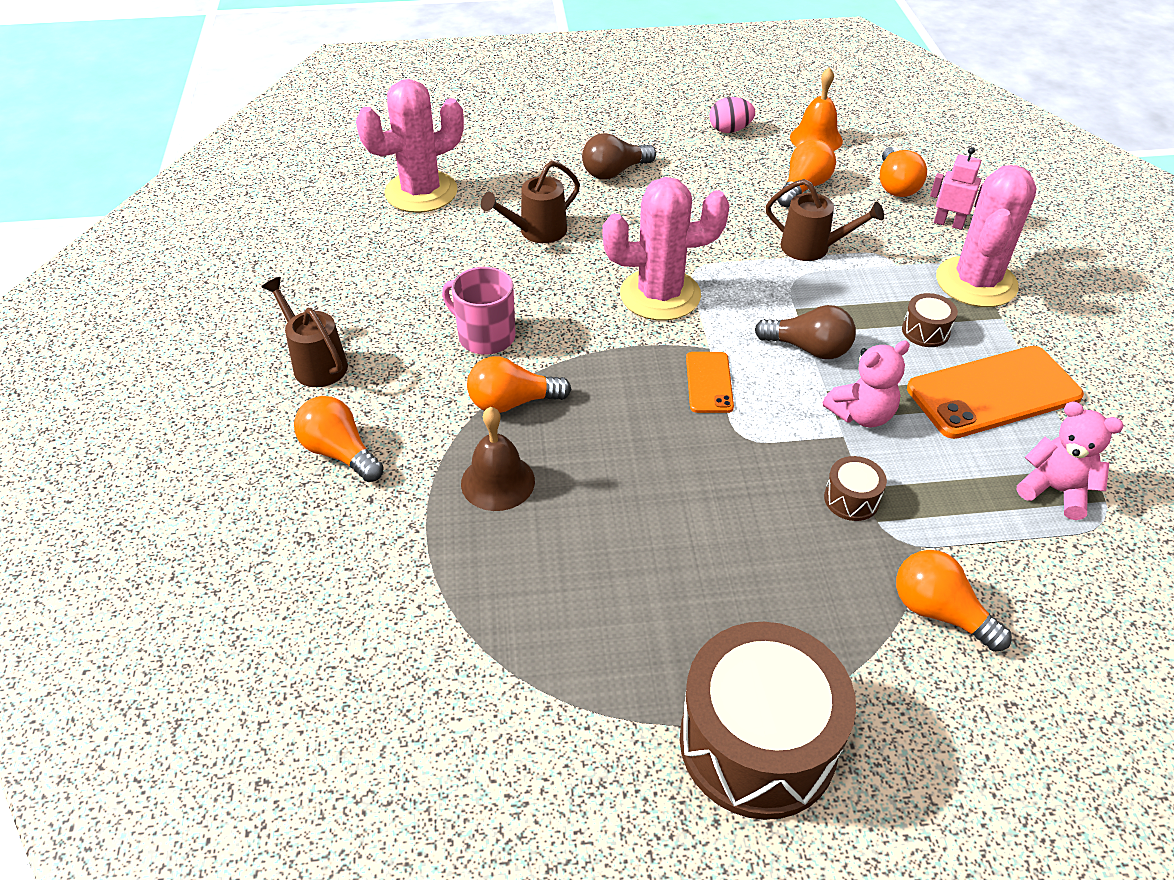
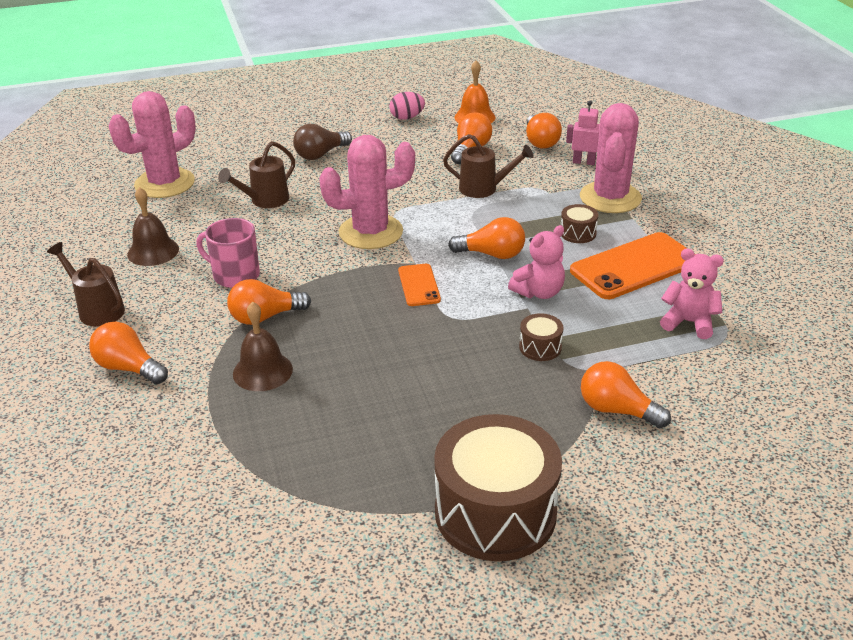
camera: 10 degrees left, 10 degrees down
brown light bulb [755,305,856,359] -> orange light bulb [448,217,525,259]
none -> brown bell [127,187,179,266]

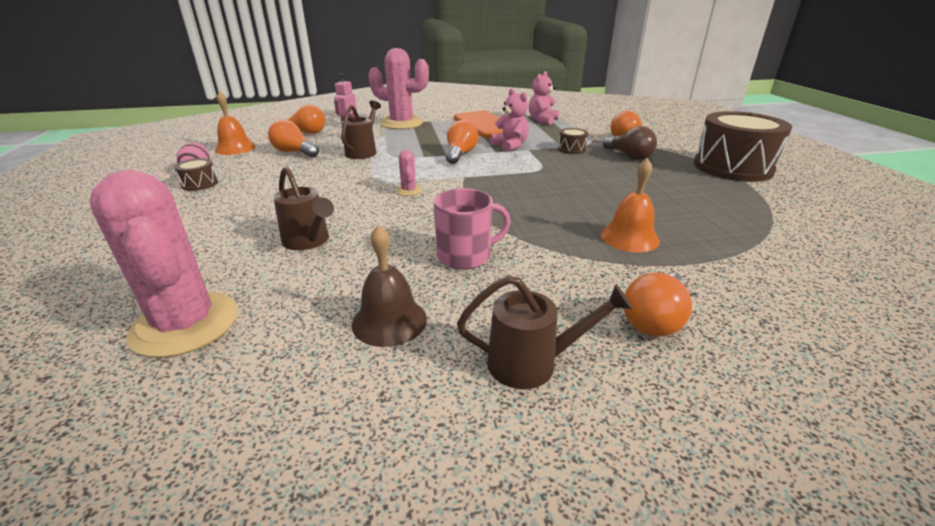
camera: 85 degrees left, 5 degrees down
brown watering can [47,242,125,327] -> brown watering can turned 135 degrees counterclockwise [457,275,632,389]
pink mug [197,218,260,288] -> pink mug turned 135 degrees counterclockwise [434,188,511,270]
orange light bulb [227,279,311,325] -> none
brown bell [233,301,293,391] -> orange bell [601,158,660,252]
brown light bulb [293,124,352,160] -> brown light bulb moved to [602,126,657,160]
pink cactus [319,135,415,249] -> pink cactus [396,150,422,196], size x0.42
orange phone [398,264,441,306] -> none
brown drum [561,204,598,243] -> brown drum moved to [174,158,218,191]

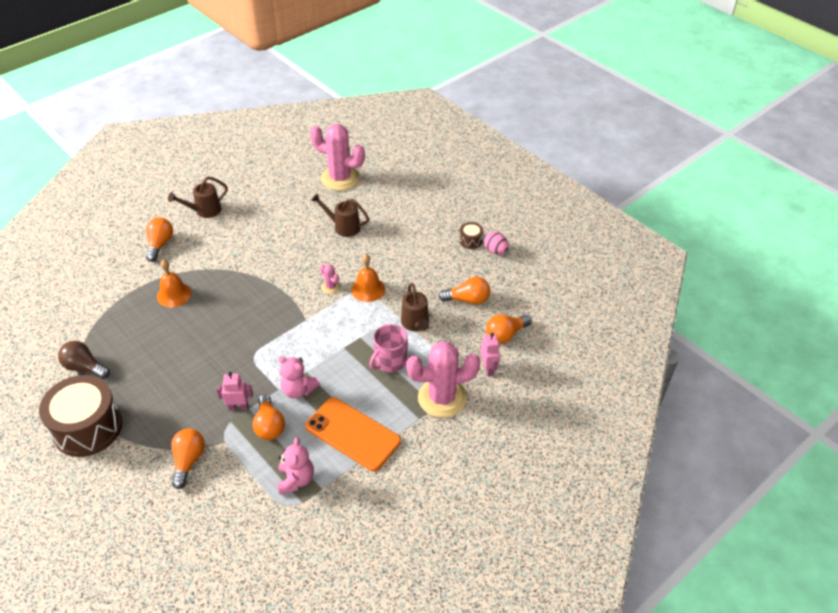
camera: 150 degrees right, 15 degrees up
orange bell [215,91,256,155] -> orange bell moved to [351,254,385,302]
brown bell [352,225,427,347] -> none
pink mug [434,188,511,270] -> pink mug moved to [369,324,407,372]
orange light bulb [446,120,478,164] -> orange light bulb moved to [253,394,285,440]
brown drum [558,128,588,154] -> pink robot [216,372,253,411]
brown light bulb [602,126,657,160] -> brown light bulb moved to [58,341,110,379]

